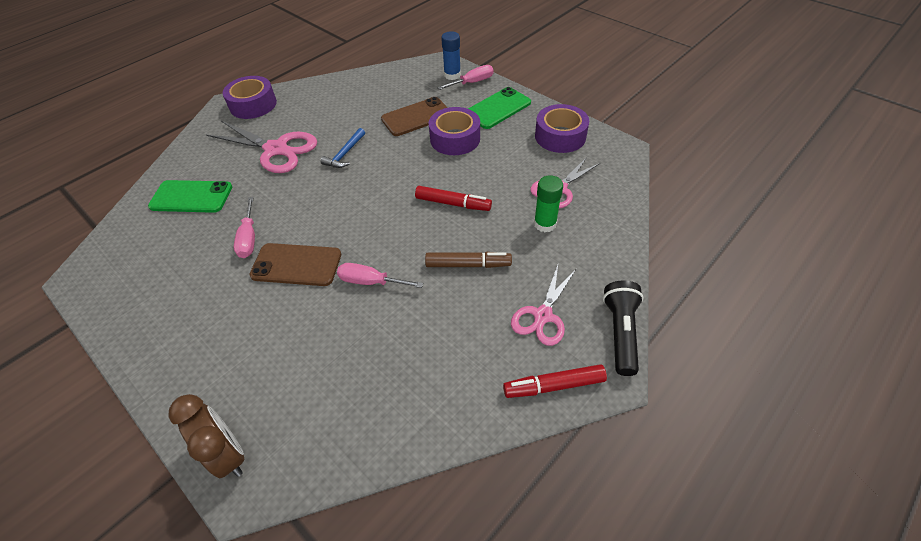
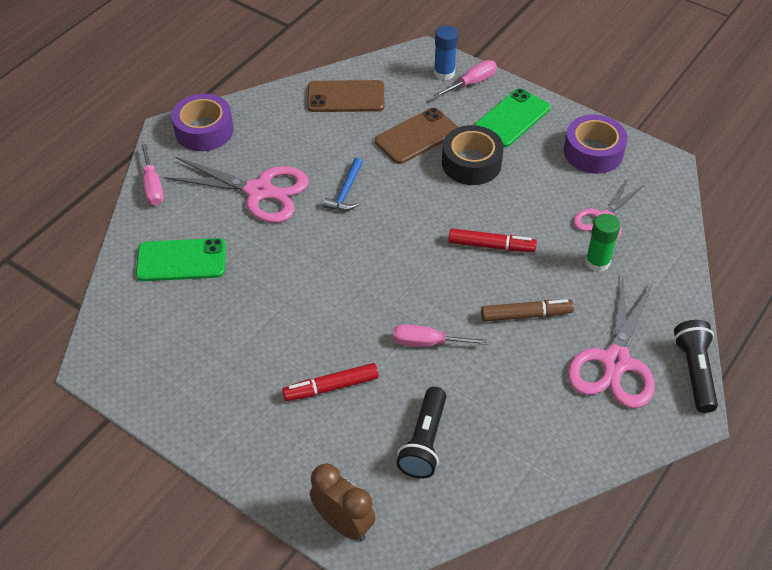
camera: 10 degrees left, 0 degrees up
pink screwdriver [234,197,255,258] -> pink screwdriver moved to [141,144,164,205]
brown phone [249,243,341,286] -> brown phone moved to [307,80,385,112]
purple tape [429,107,480,155] -> black tape [442,125,504,185]
red marker [503,364,607,398] -> red marker moved to [282,363,379,401]
pink scissors [511,265,577,346] -> pink scissors [567,277,655,408], size x1.56
none -> black flashlight [396,387,446,479]

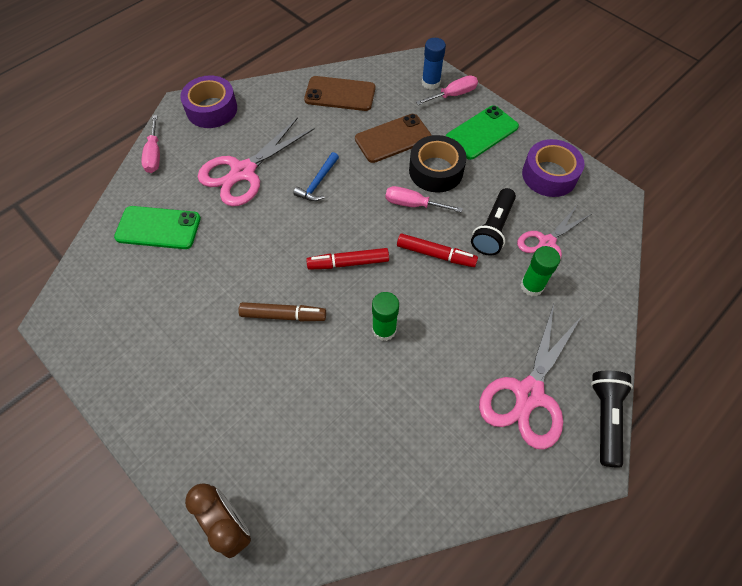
camera: 10 degrees right, 10 degrees up
pink scissors [164,157,309,223] -> pink scissors turned 105 degrees clockwise [198,117,314,207]
red marker [282,363,379,401] -> red marker moved to [306,248,389,270]
pink screwdriver [393,324,488,347] -> pink screwdriver moved to [385,186,463,213]
black flashlight [396,387,446,479] -> black flashlight moved to [471,188,516,256]
brown marker [481,299,574,322] -> brown marker moved to [239,302,326,321]
none -> green glue stick [372,292,399,341]

